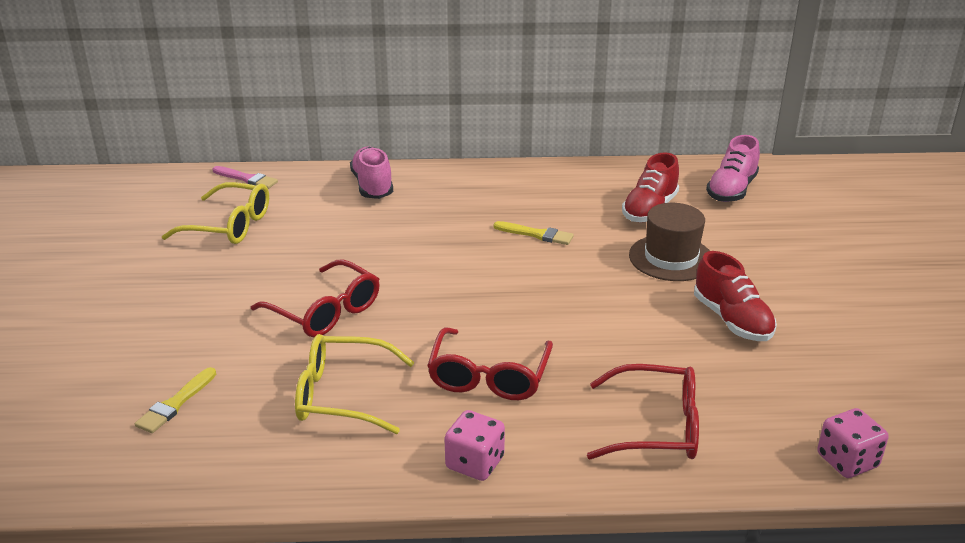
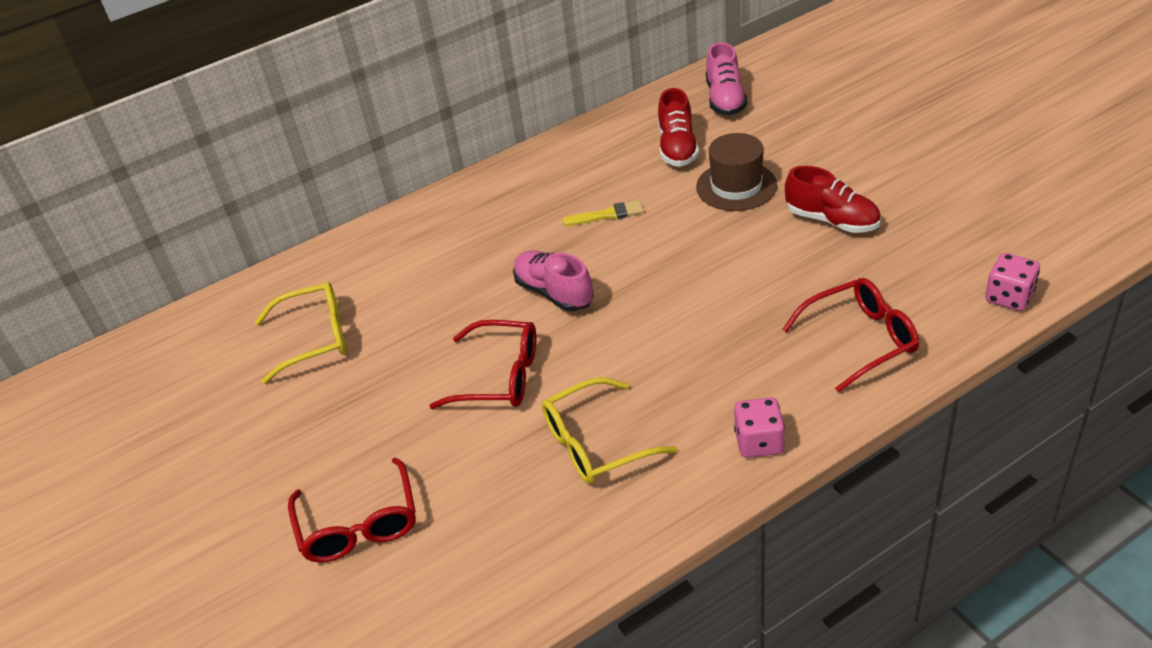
camera: 25 degrees left, 10 degrees up
yellow brush [135,367,216,433] -> none
pink brush [213,166,278,189] -> none
pink shoe [350,147,393,199] -> pink shoe moved to [513,250,594,311]
red glasses [427,328,553,400] -> red glasses moved to [288,457,416,563]

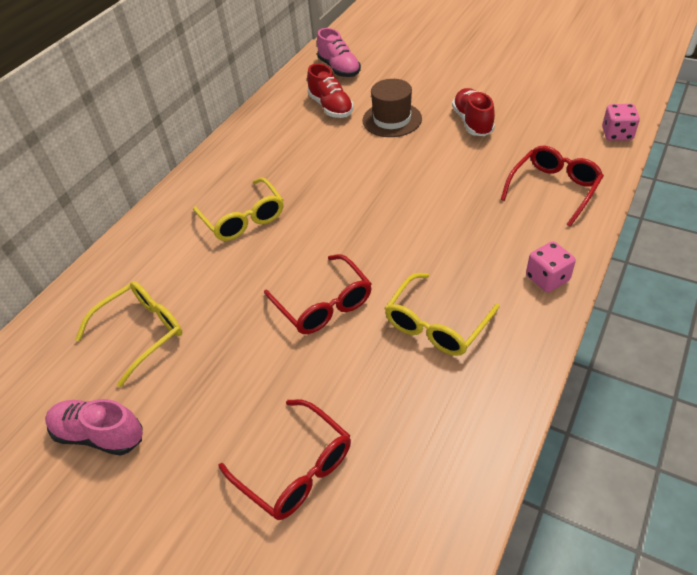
camera: 30 degrees left, 5 degrees up
red glasses [429,320,536,409] -> red glasses turned 75 degrees clockwise [264,254,372,334]
pink shoe [513,250,594,311] -> pink shoe moved to [45,399,143,456]
yellow brush [562,200,644,226] -> none
red shoe [785,166,881,233] -> red shoe turned 105 degrees counterclockwise [452,88,495,136]
none -> yellow glasses [193,177,283,241]

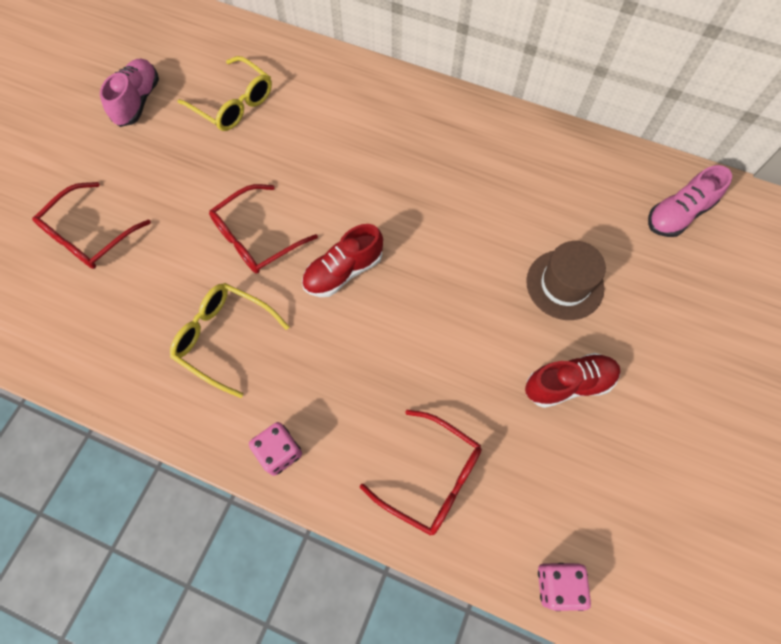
camera: 80 degrees right, 20 degrees up
yellow glasses [193,177,283,241] -> none
red shoe [307,63,354,118] -> red shoe moved to [302,224,383,297]

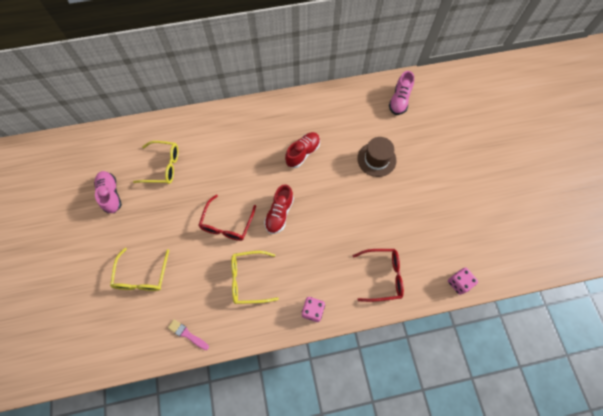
camera: 35 degrees left, 0 degrees up
red glasses [32,182,151,269] -> yellow glasses [110,248,169,291]
red shoe [525,353,621,408] -> red shoe moved to [285,132,320,168]
none -> pink brush [168,319,209,350]

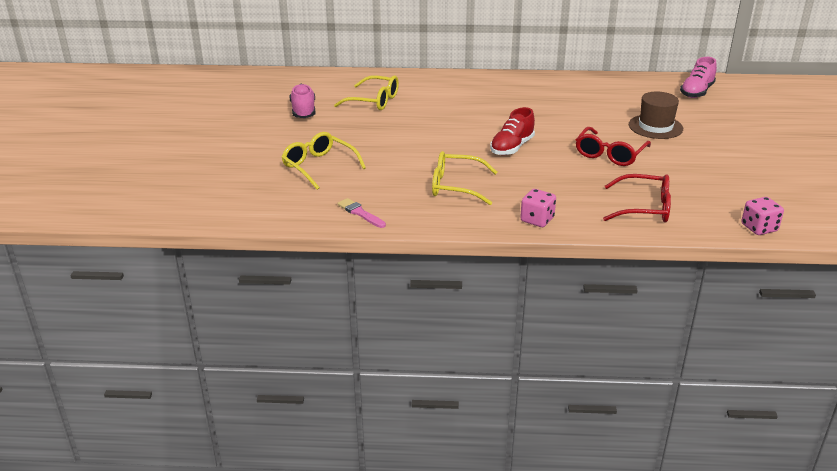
camera: 15 degrees right, 35 degrees down
yellow glasses [110,248,169,291] -> yellow glasses turned 120 degrees clockwise [281,132,366,190]
red glasses [198,195,256,241] -> red glasses moved to [576,127,651,166]
red shoe [285,132,320,168] -> none

